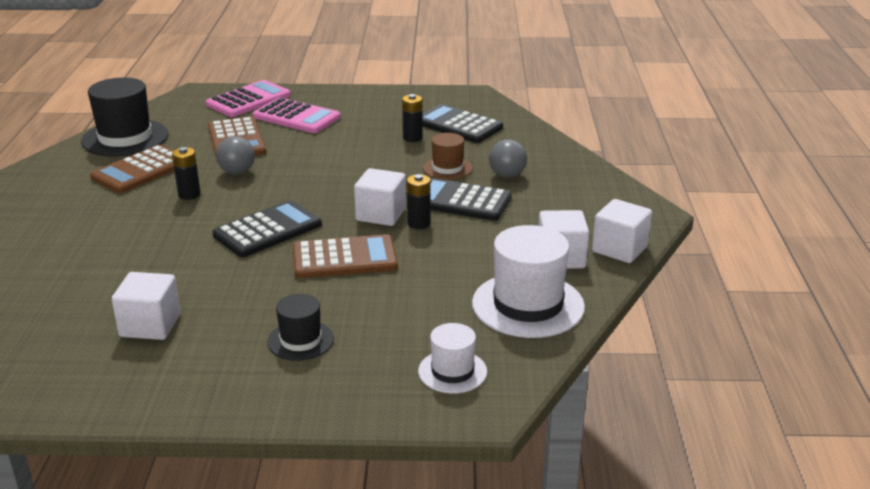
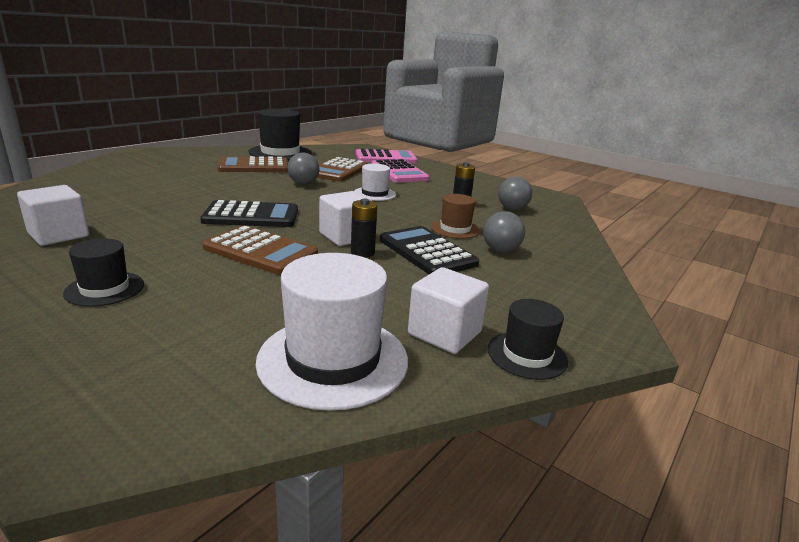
camera: 35 degrees right, 5 degrees down
black battery [172,147,201,200] -> none
white hat [418,323,487,394] -> white hat moved to [354,164,396,201]
black calculator [423,104,503,143] -> grey ball [498,177,532,210]
white cube [592,199,652,263] -> black hat [488,299,568,380]

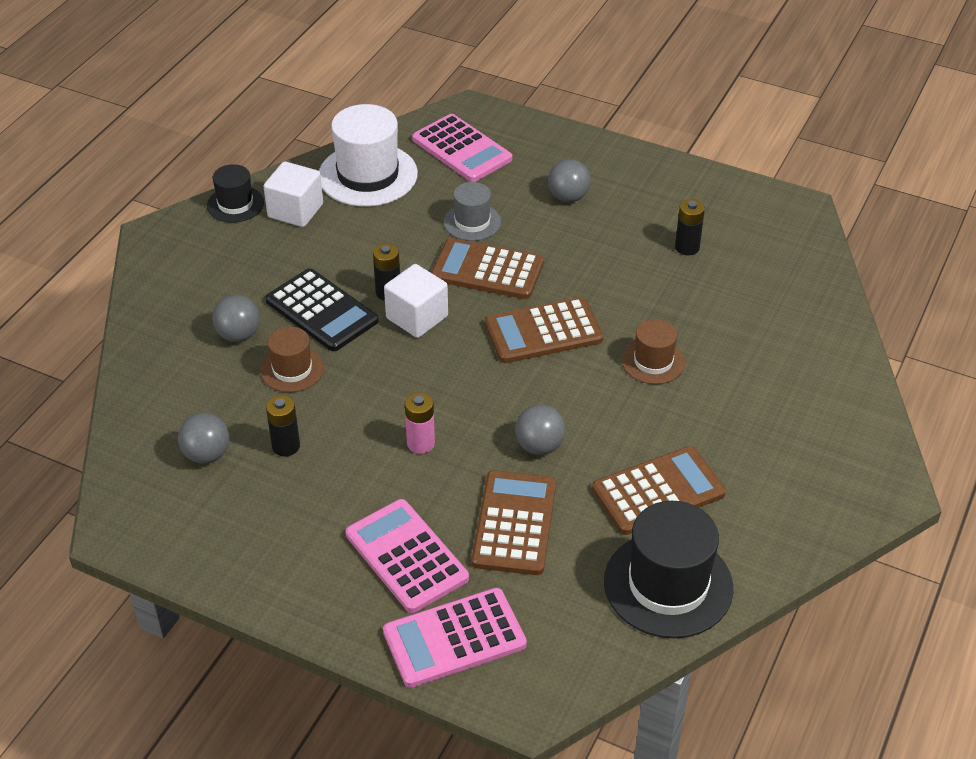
camera: 170 degrees right, 20 degrees up
white cube [17,185,89,246] -> black battery [675,199,705,255]
black hat [63,238,144,307] -> grey ball [548,159,591,202]
black calculator [200,200,298,227] -> brown calculator [485,297,603,363]
white hat [354,164,396,201] -> pink battery [405,393,435,454]
none -> pink calculator [412,114,512,182]
none -> grey hat [444,182,501,241]
none -> brown hat [622,319,685,384]

